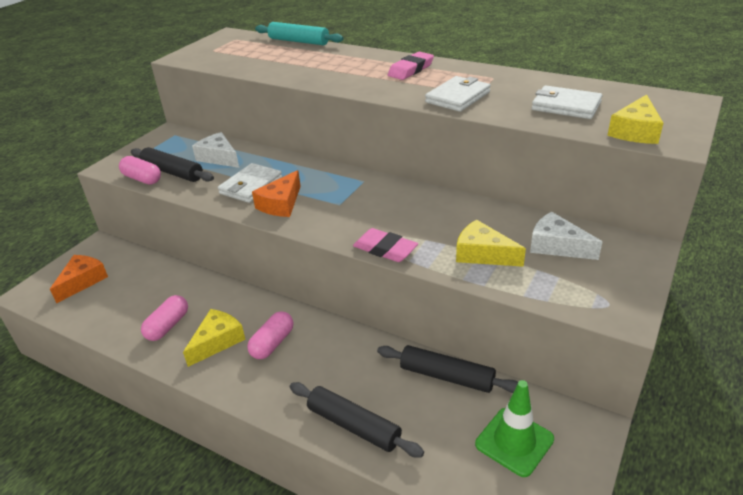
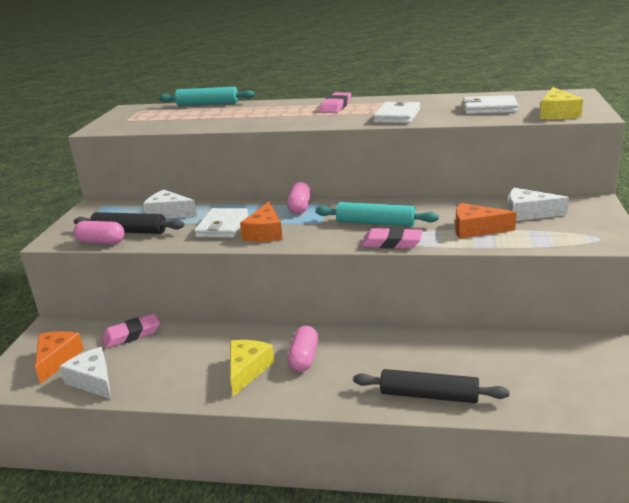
camera: 20 degrees left, 10 degrees down
pink capsule [141,295,188,341] -> pink capsule moved to [287,182,311,214]
black rolling pin [377,345,518,393] -> none
yellow cheese [456,219,526,267] -> orange cheese [455,203,517,239]
green traffic cone [475,380,554,477] -> none
none -> white cheese [59,347,111,399]
none -> pink eraser [102,314,160,348]
none -> turquoise rolling pin [316,202,439,227]

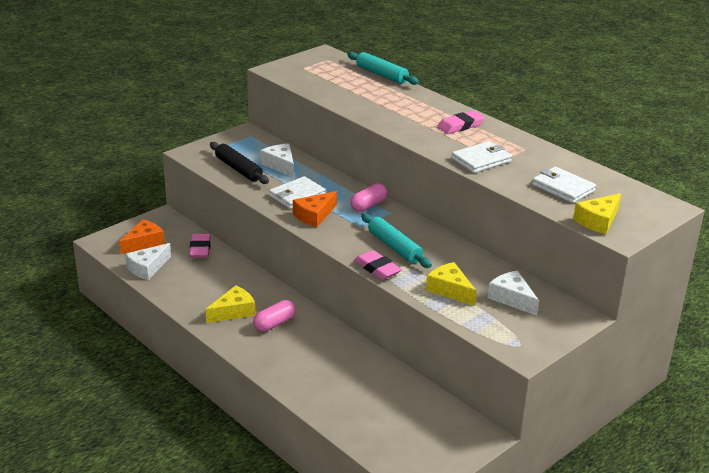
camera: 35 degrees right, 5 degrees up
white cheese [59,347,111,399] -> white cheese turned 135 degrees counterclockwise [125,243,171,280]
pink capsule [73,221,125,244] -> none
pink eraser [102,314,160,348] -> pink eraser turned 75 degrees clockwise [189,233,211,258]
black rolling pin [353,369,509,403] -> none
orange cheese [455,203,517,239] -> yellow cheese [426,262,477,306]

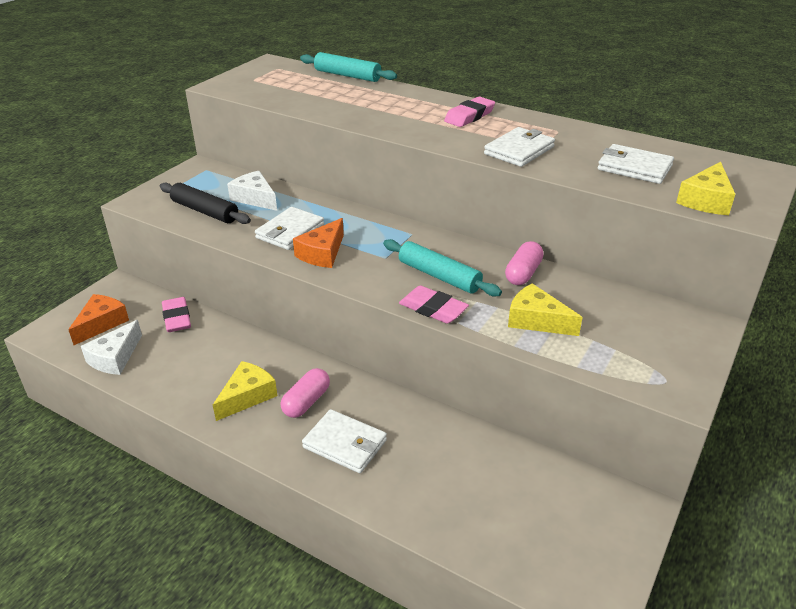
camera: 15 degrees left, 5 degrees up
pink capsule [350,183,388,212] -> pink capsule moved to [505,241,544,285]
white cheese [488,271,539,316] -> none
none -> white wallet [302,409,387,473]

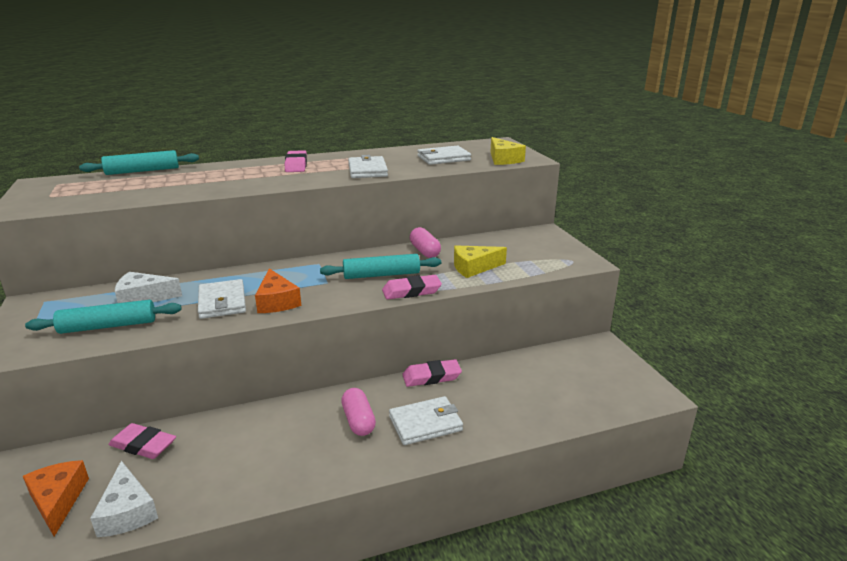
camera: 50 degrees left, 10 degrees down
black rolling pin [160,182,251,224] -> turquoise rolling pin [25,300,182,334]
yellow cheese [213,361,277,421] -> none
none -> pink eraser [402,359,462,387]

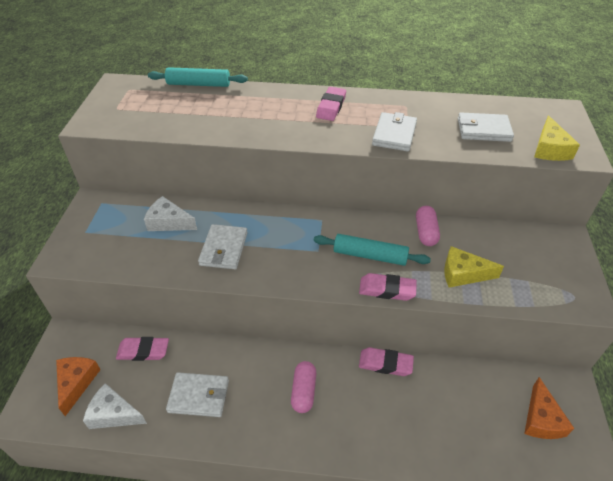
camera: 25 degrees right, 20 degrees up
turquoise rolling pin [25,300,182,334] -> none
white cheese [90,461,158,537] -> white cheese turned 105 degrees clockwise [83,383,147,429]
pink eraser [108,423,176,459] -> pink eraser turned 45 degrees counterclockwise [116,337,169,361]
orange cheese [255,268,302,313] -> orange cheese moved to [524,377,574,439]
white wallet [389,396,463,445] -> white wallet moved to [166,372,229,417]

